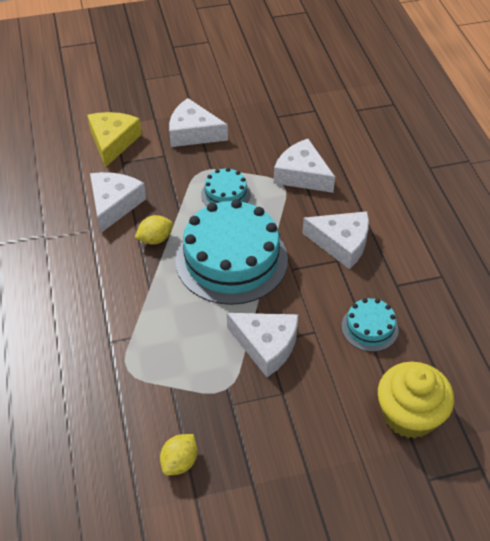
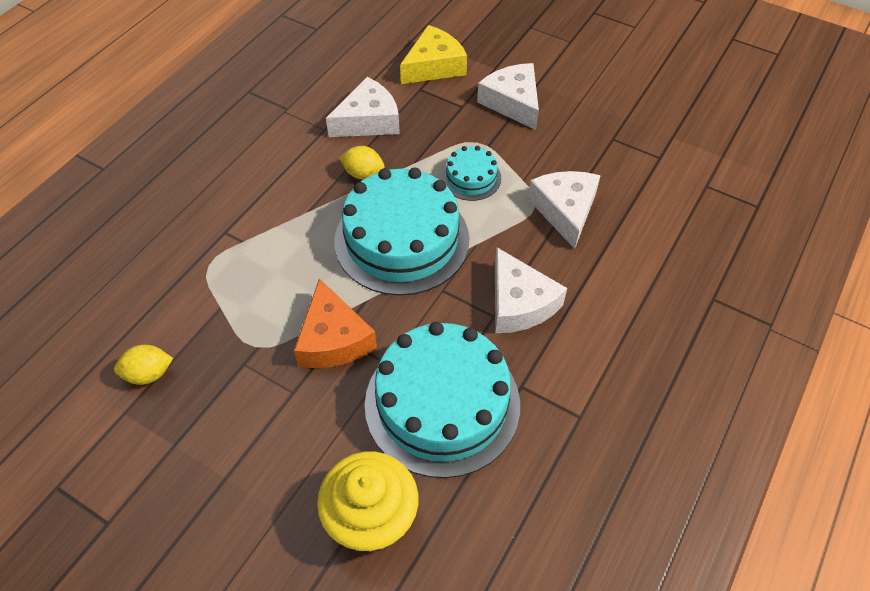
camera: 45 degrees right, 5 degrees up
white cheese [227,313,298,377] -> orange cheese [294,279,377,368]
turquoise cake [342,298,399,352] -> turquoise cake [365,322,520,478], size x2.11

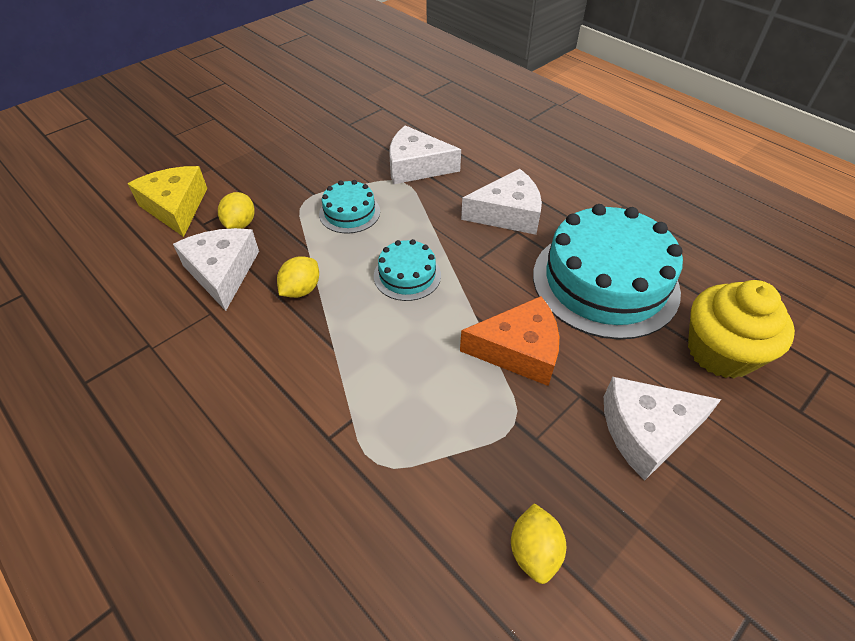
camera: 75 degrees left, 5 degrees down
turquoise cake [334,168,469,296] -> turquoise cake [374,239,441,301], size x0.47
white cheese [477,63,539,130] -> white cheese moved to [604,377,721,481]
none -> yellow lemon [218,192,255,229]

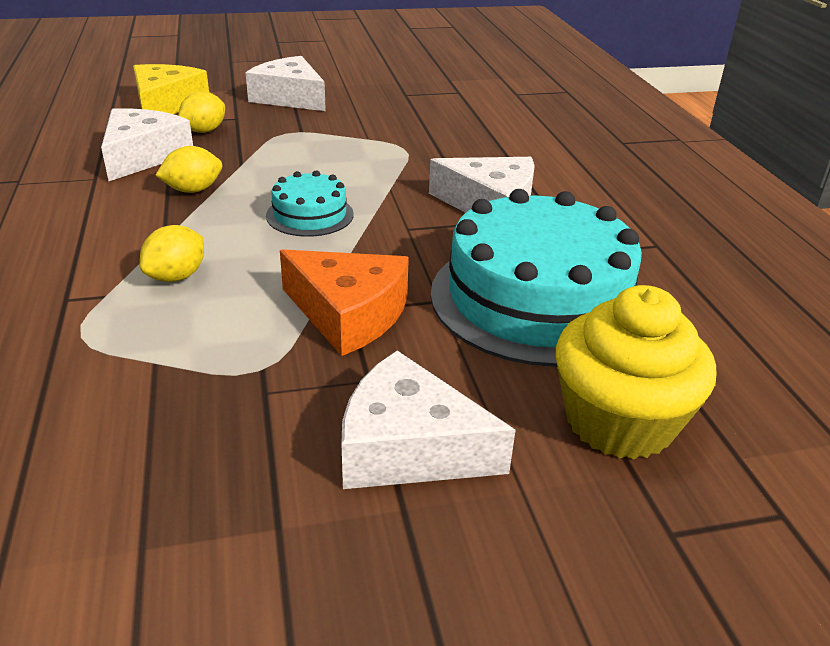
camera: 30 degrees right, 15 degrees down
turquoise cake [319,180,380,234] -> none
white cheese [389,125,461,184] -> white cheese moved to [246,56,326,111]
yellow lemon [511,503,566,584] -> yellow lemon moved to [140,225,204,282]

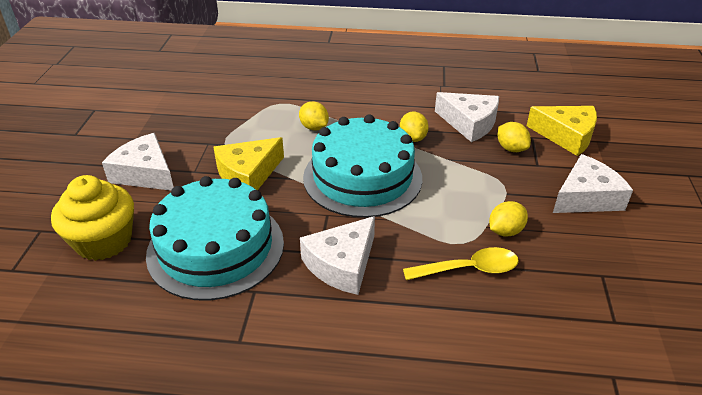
camera: 110 degrees right, 5 degrees up
turquoise cake [266,170,354,237] -> turquoise cake [303,115,422,218], size x2.11
orange cheese [280,249,409,356] -> yellow cheese [213,137,284,190]
white cheese [341,351,515,489] -> white cheese turned 90 degrees counterclockwise [102,133,173,190]
none -> yellow spoon [403,247,519,280]
none -> yellow lemon [489,201,528,237]

